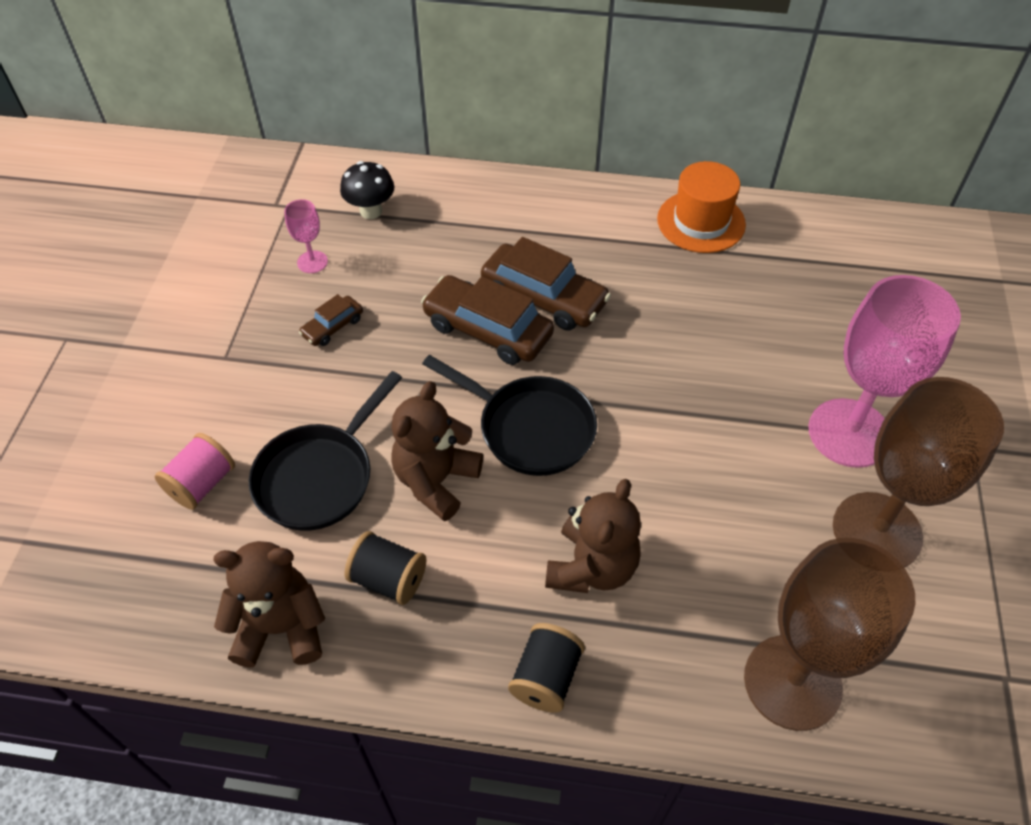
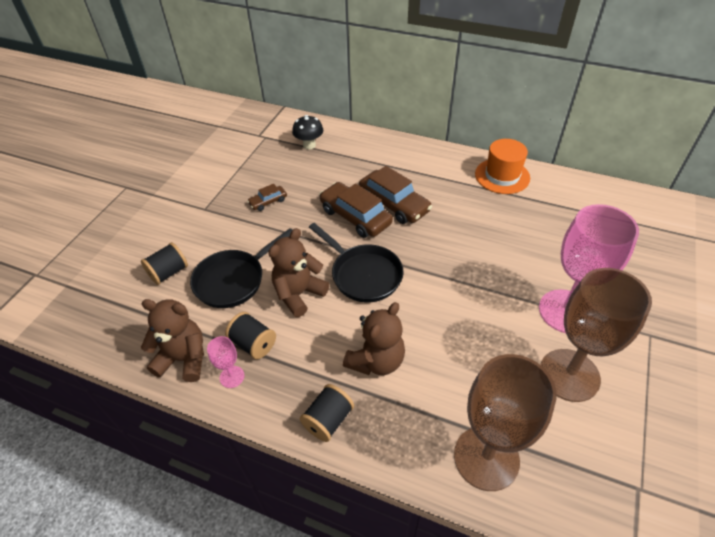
camera: 15 degrees right, 5 degrees down
pink spool [154,433,235,510] -> black spool [141,242,188,285]
pink goblet [284,199,328,273] -> pink goblet moved to [207,336,244,388]

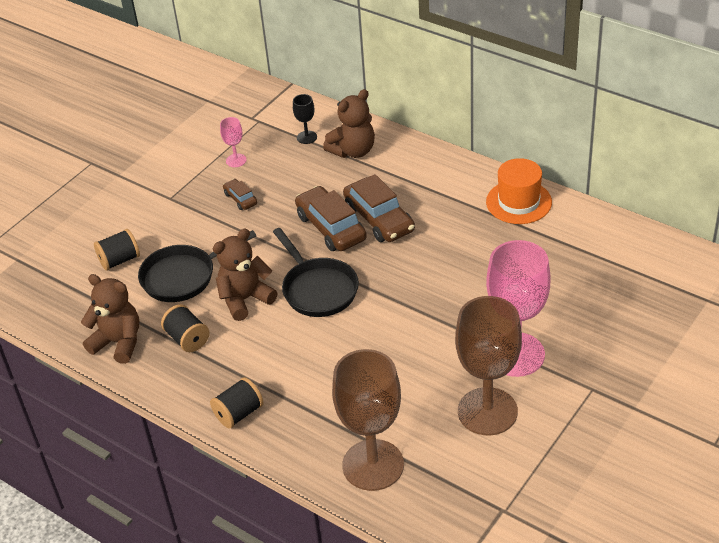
camera: 15 degrees right, 5 degrees down
pink goblet [207,336,244,388] -> pink goblet moved to [220,117,247,167]
brown car [247,184,287,211] -> brown car turned 75 degrees clockwise [223,179,257,210]
black mushroom [292,115,323,149] -> black goblet [293,94,317,144]
brown teddy bear [343,302,405,375] -> brown teddy bear moved to [323,89,375,158]

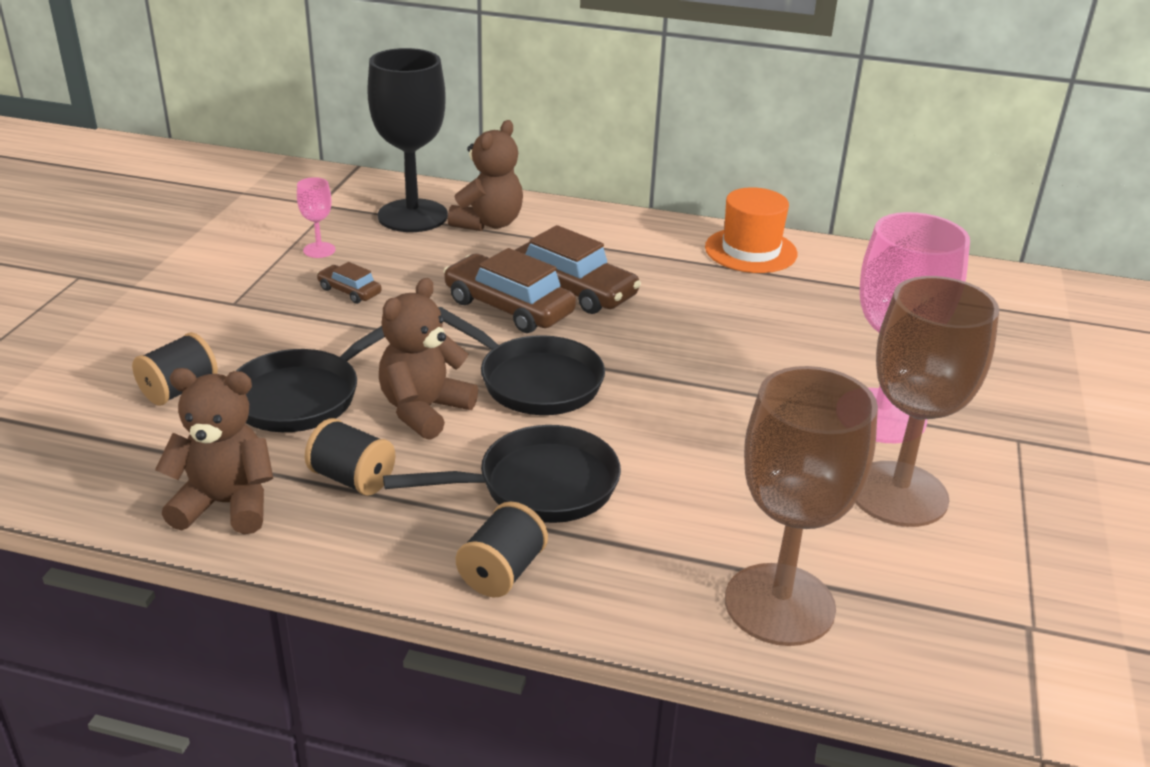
camera: 25 degrees left, 10 degrees down
black goblet [293,94,317,144] -> black goblet [367,48,448,232], size x2.34
none -> black pan [383,425,621,523]

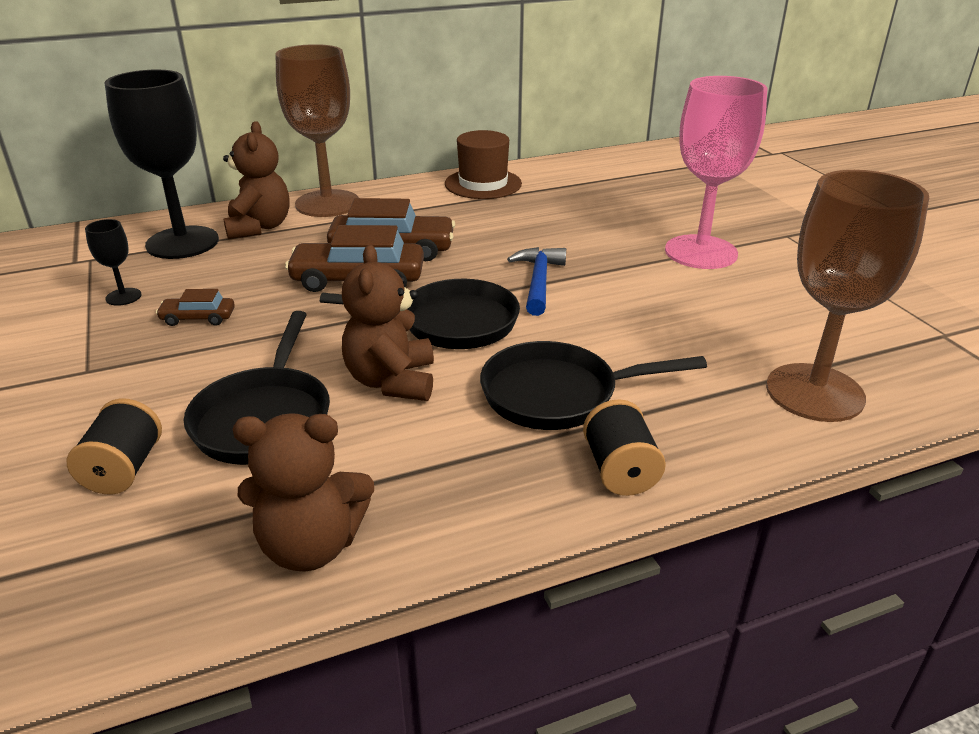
camera: 35 degrees left, 0 degrees up
brown teddy bear [155,368,273,534] -> brown teddy bear turned 150 degrees counterclockwise [232,413,374,572]
pink goblet [297,177,335,258] -> black goblet [85,219,142,306]
black spool [305,418,395,496] -> none
black pan [383,425,621,523] -> black pan turned 135 degrees counterclockwise [480,341,707,430]
orange hat [705,187,798,273] -> brown hat [445,130,522,199]
brown goblet [855,276,999,527] -> brown goblet moved to [275,44,359,217]
none -> blue hammer [507,247,566,316]

